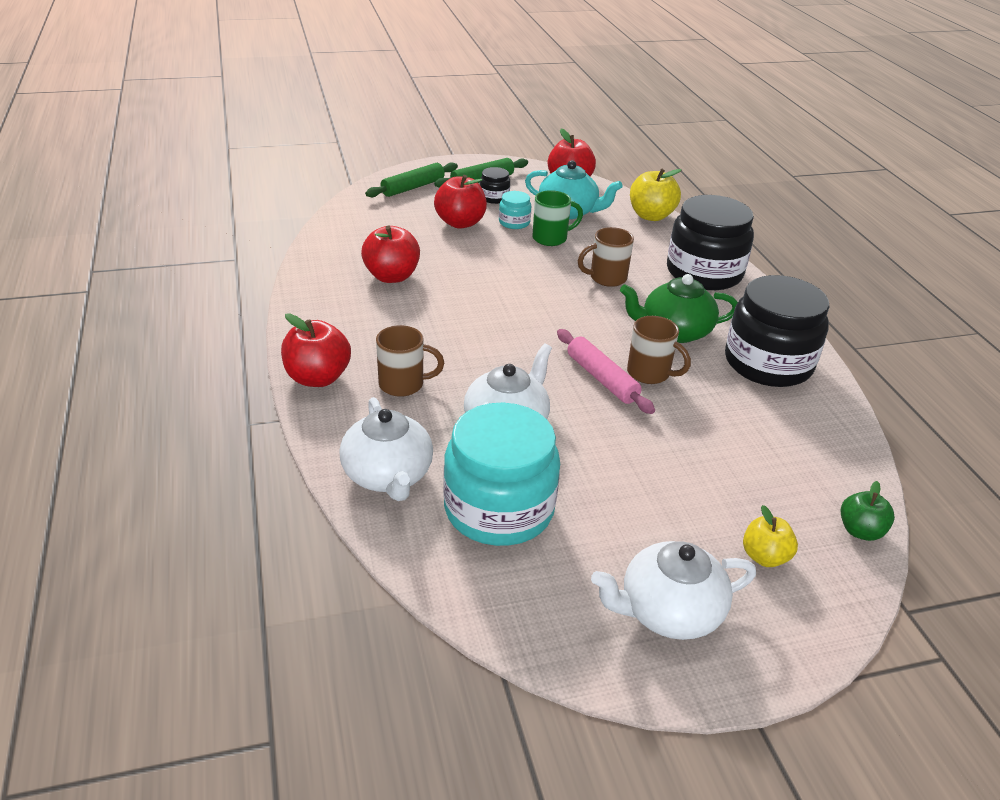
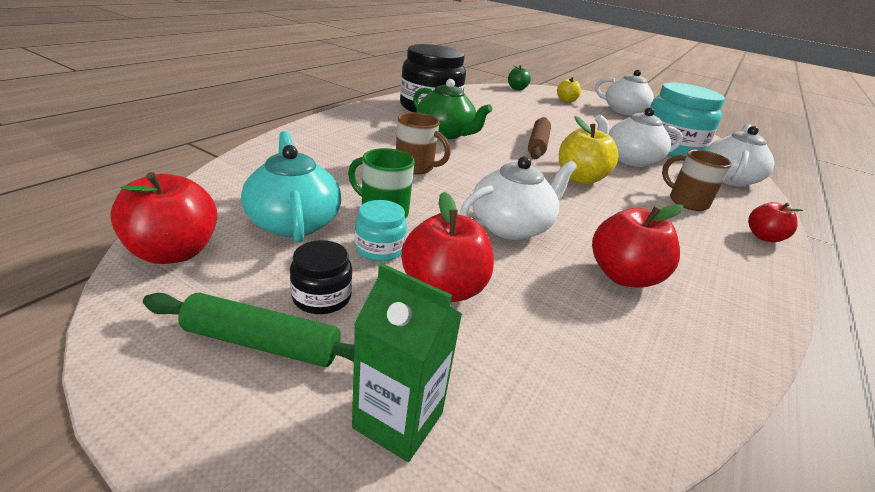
camera: 135 degrees left, 5 degrees down
red apple [281,313,351,387] -> red apple [748,202,803,242], size x0.63
green rolling pin [365,162,458,198] -> green carton [352,263,462,462]
pink rolling pin [557,329,655,414] -> brown rolling pin [528,117,551,159]
brown mug [627,316,691,384] -> none
yellow apple [630,168,682,221] -> yellow apple moved to [559,116,618,185]
black jar [667,195,754,290] -> none
none -> white teapot [460,156,577,240]

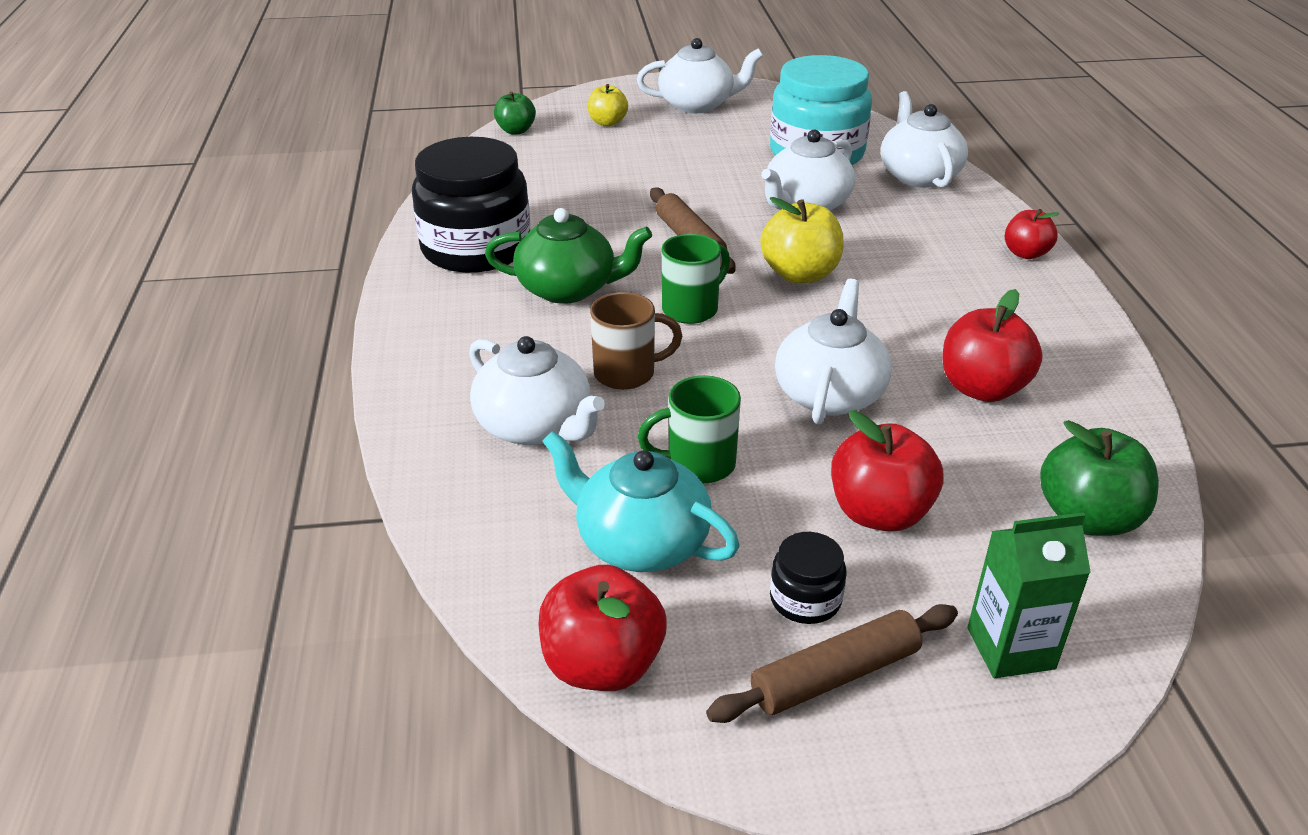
camera: 35 degrees left, 5 degrees up
green rolling pin [143,293,354,367] -> brown rolling pin [706,604,958,723]
turquoise jar [355,200,407,261] -> none
brown mug [662,150,732,211] -> none
none -> white teapot [469,336,605,445]
none -> green mug [662,234,730,324]
none -> green apple [1040,420,1159,536]

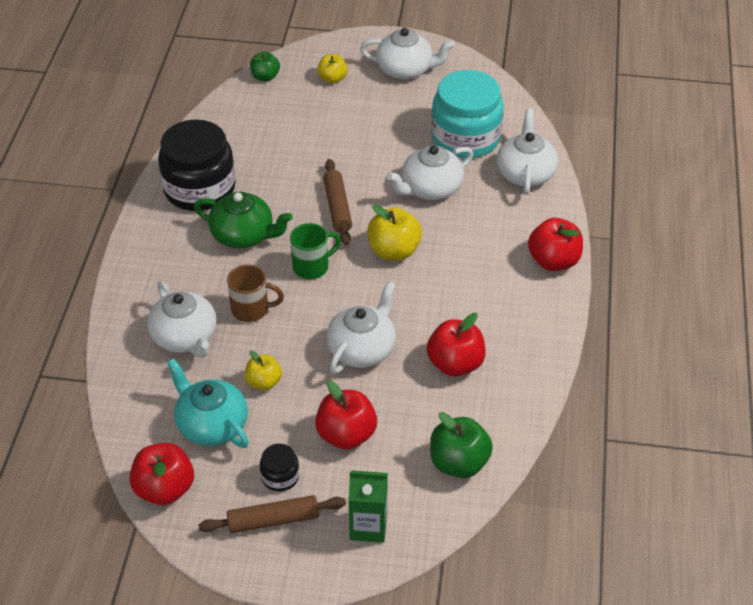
camera: 15 degrees right, 10 degrees up
green mug [638,375,741,483] -> yellow apple [245,351,282,391]
red apple [1005,209,1059,259] -> red apple [528,218,583,271], size x1.59

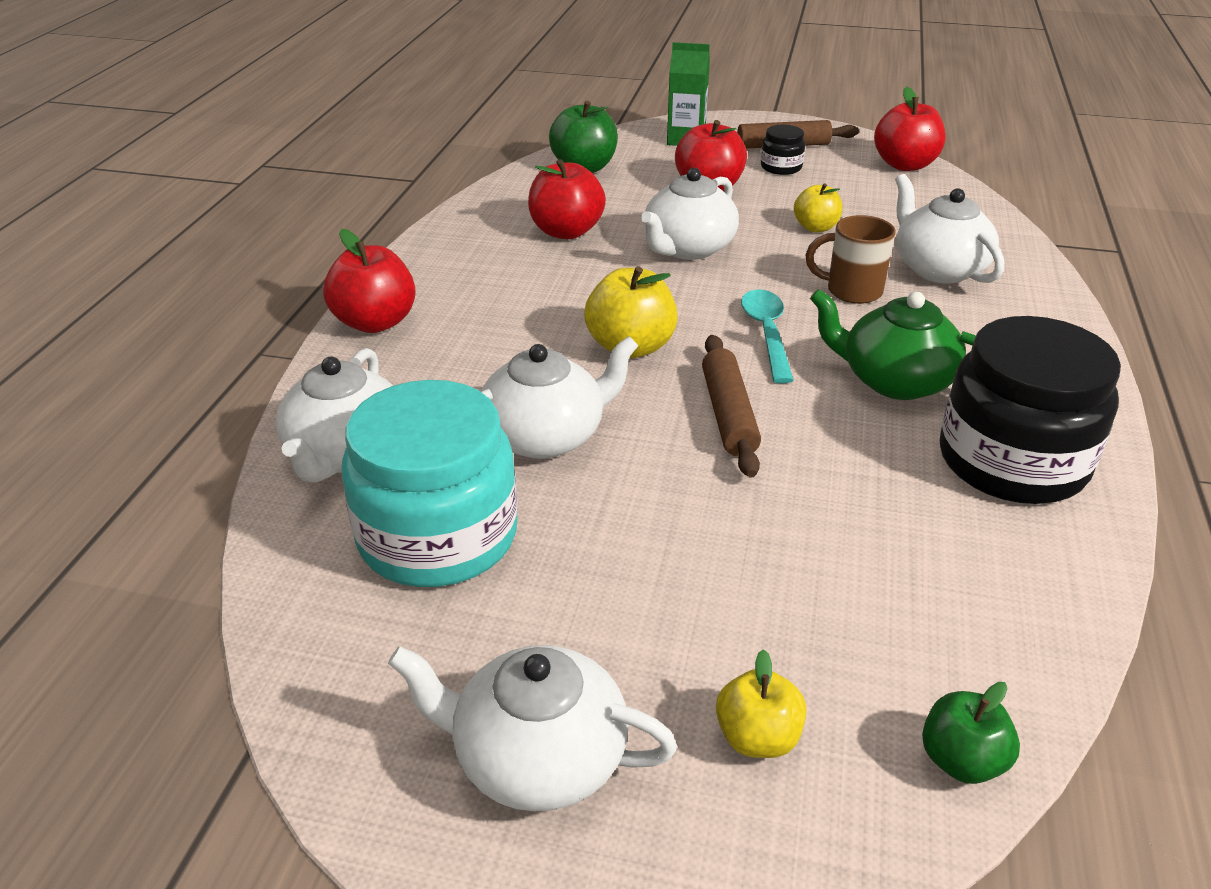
camera: 175 degrees left, 10 degrees down
turquoise teapot [167,358,249,448] -> none
green mug [290,223,341,279] -> turquoise spoon [741,289,794,383]

